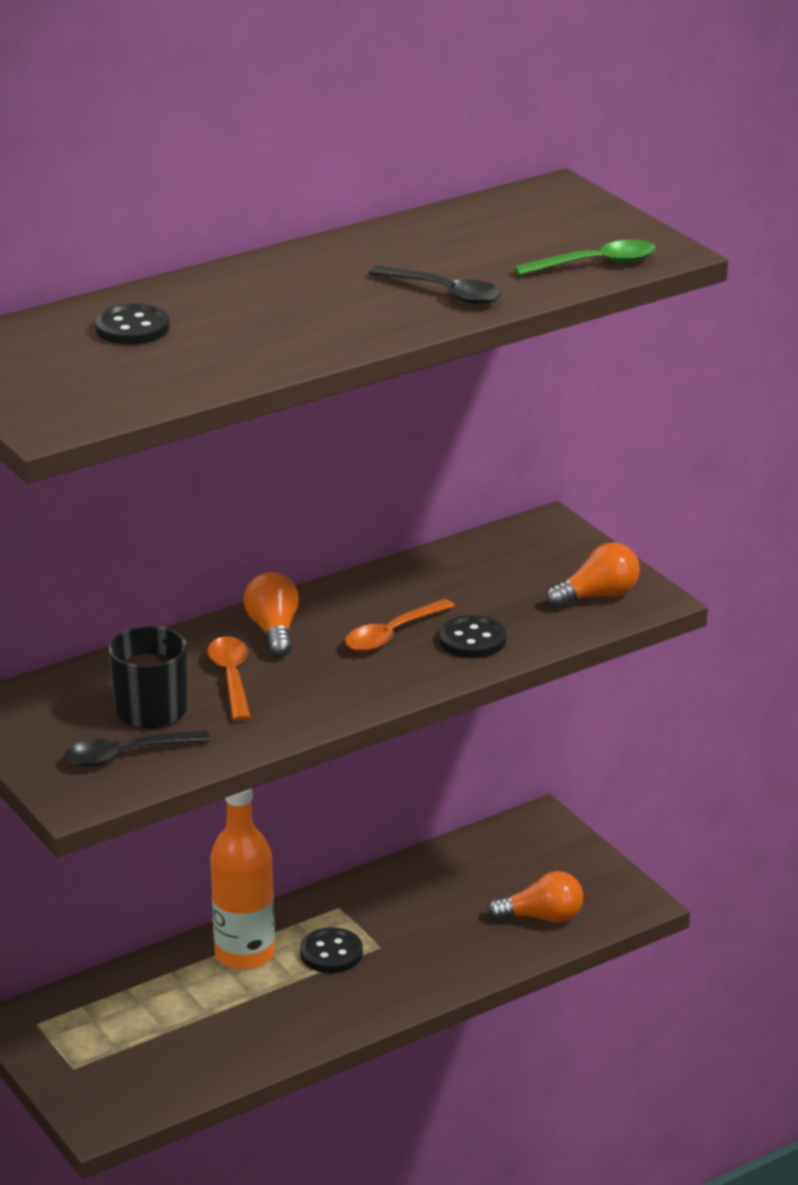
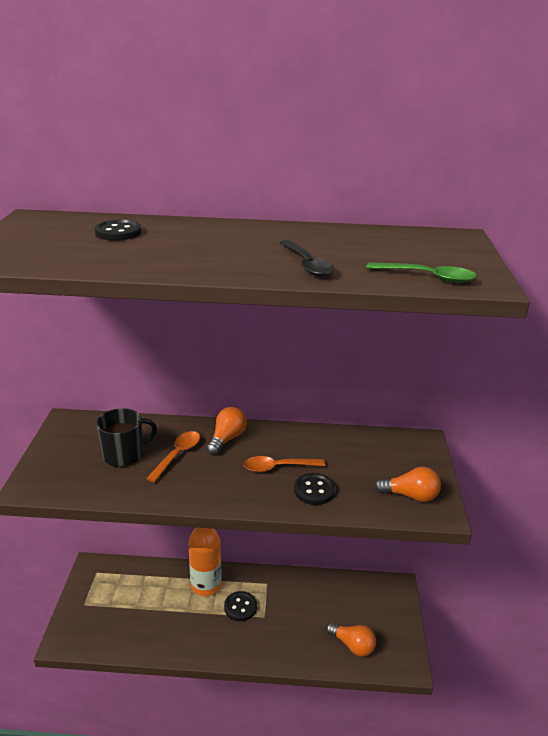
camera: 35 degrees right, 0 degrees up
black spoon [65,730,211,766] -> none

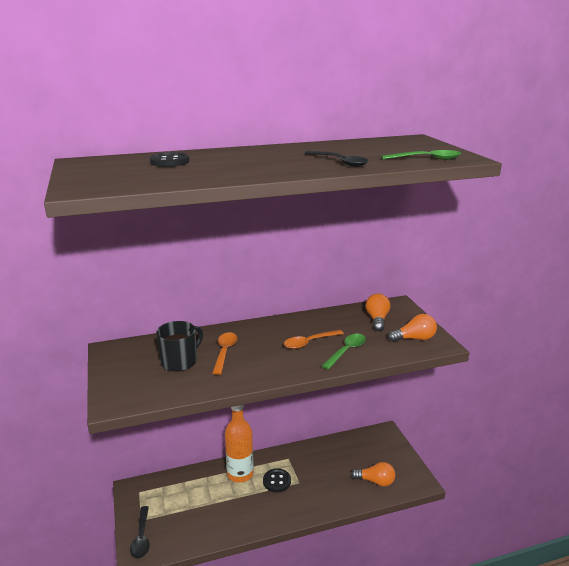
camera: 20 degrees left, 5 degrees down
orange light bulb [206,407,247,455] -> orange light bulb moved to [366,293,391,331]
black button [294,473,335,505] -> green spoon [322,334,366,370]
none -> black spoon [130,506,150,559]

